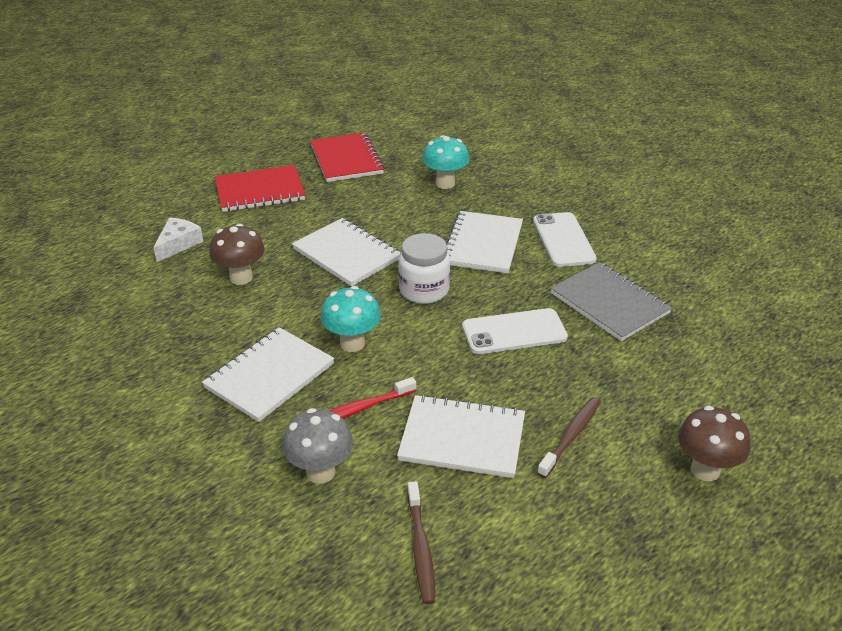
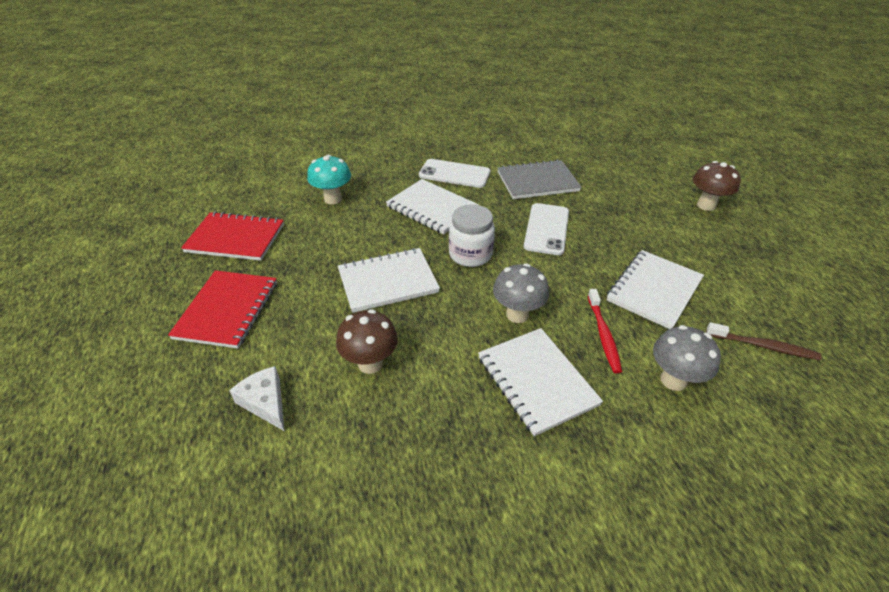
camera: 65 degrees left, 5 degrees up
turquoise mushroom [321,286,381,352] -> grey mushroom [493,263,549,323]
brown toothbrush [537,397,600,478] -> none

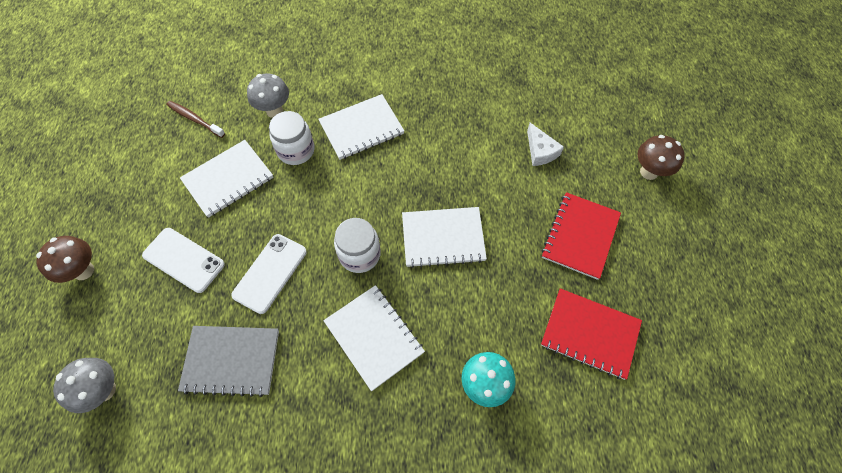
camera: 165 degrees left, 20 degrees up
brown mushroom [336,309,398,374] -> brown mushroom moved to [637,135,685,180]
white phone [419,159,490,188] -> white phone moved to [142,228,225,293]
white notebook [478,328,603,436] -> white notebook turned 75 degrees clockwise [318,94,404,160]
grey mushroom [493,263,549,323] -> grey mushroom moved to [53,358,116,413]
red toothbrush [588,289,622,373] -> white jar [269,111,314,165]

